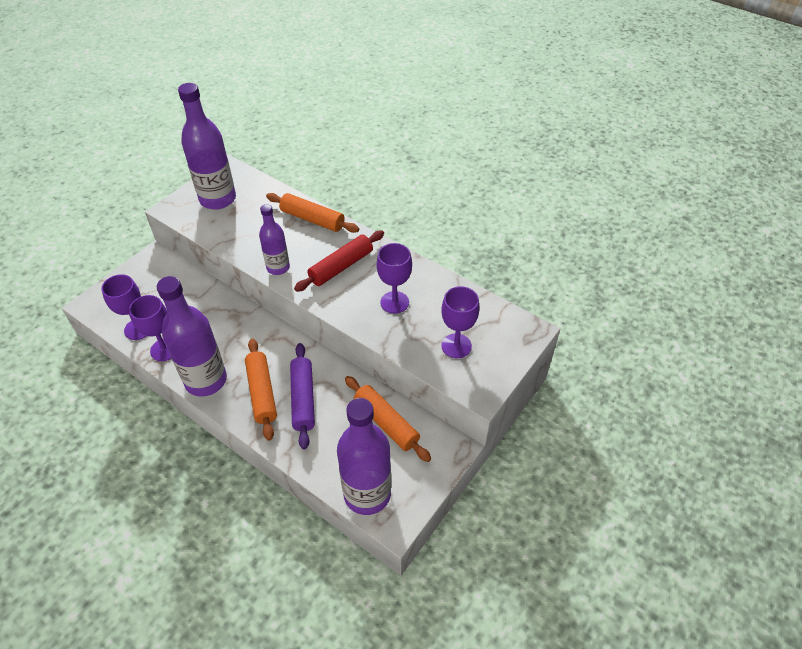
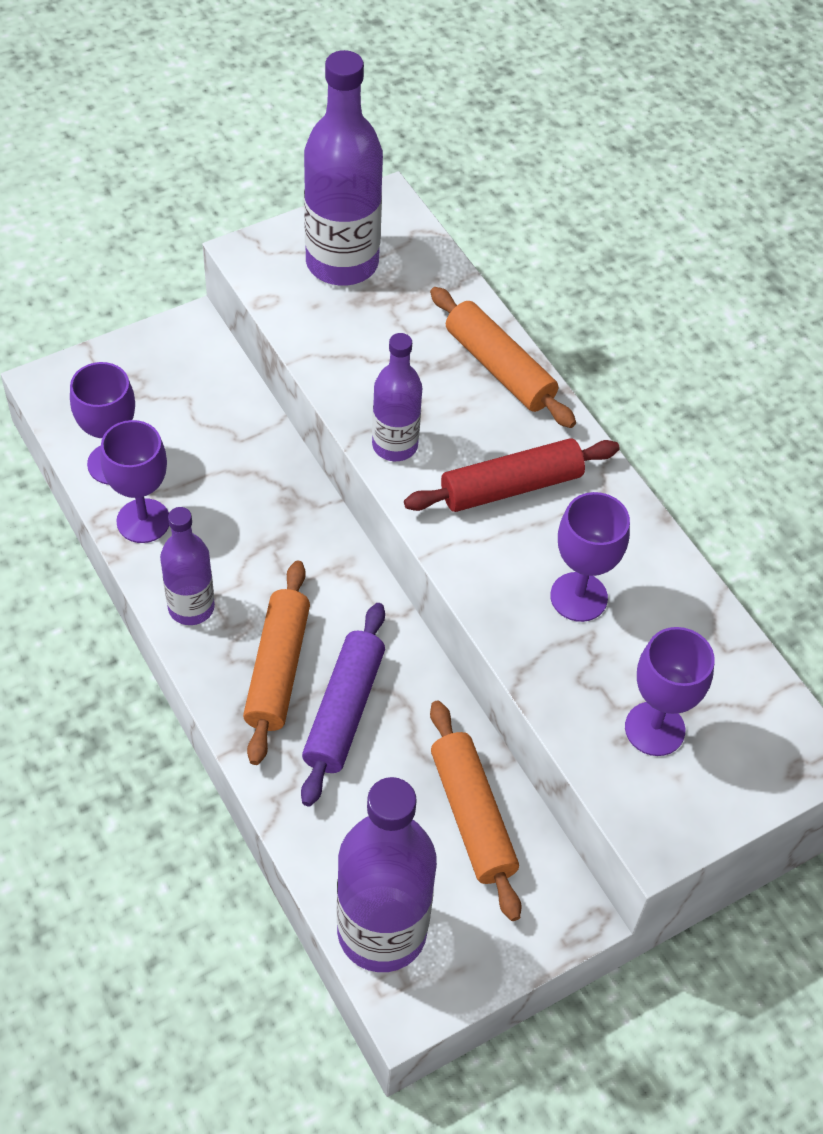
camera: 20 degrees right, 5 degrees up
purple bottle [157,276,227,397] -> purple bottle [160,507,215,625], size x0.58

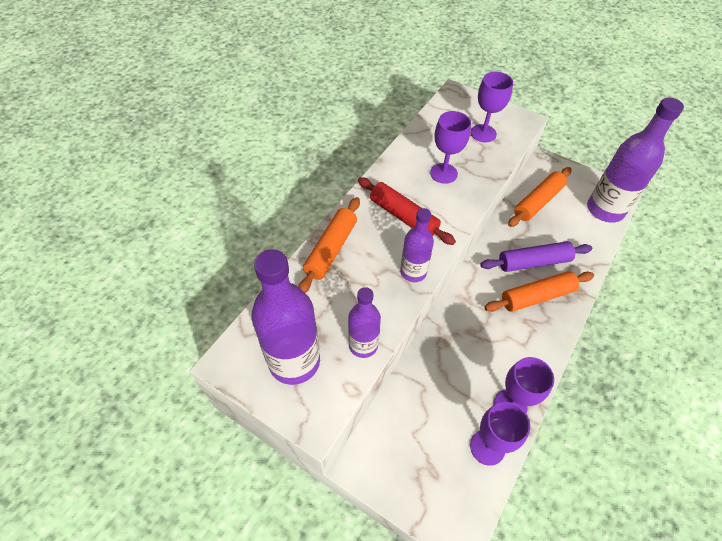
camera: 115 degrees left, 0 degrees up
purple bottle [160,507,215,625] -> purple bottle moved to [348,287,381,358]

